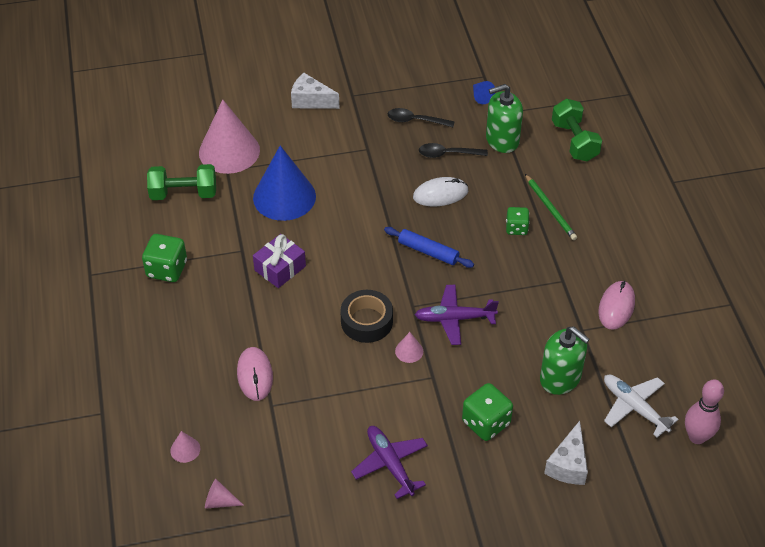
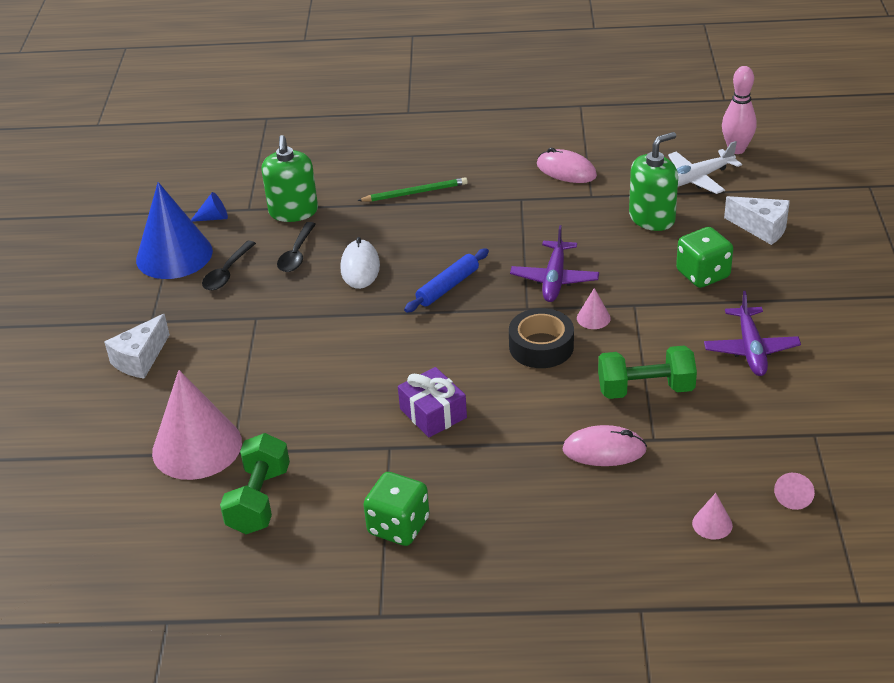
camera: 75 degrees left, 10 degrees down
blue cone [253,146,316,221] -> blue cone moved to [136,182,213,279]
purple plane [351,426,428,499] -> purple plane turned 75 degrees counterclockwise [704,291,801,376]
green dice [506,207,530,235] -> none
green dumbbell [552,99,602,161] -> green dumbbell moved to [598,345,697,399]

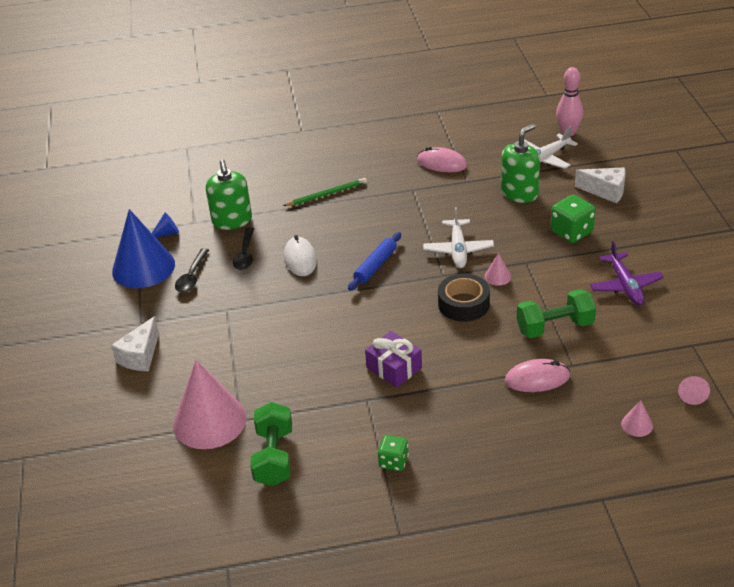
camera: 10 degrees left, 0 degrees up
green dice [363,472,430,546] -> green dice [378,435,409,471], size x0.63
purple plane [510,225,599,302] -> white plane [423,207,494,268]

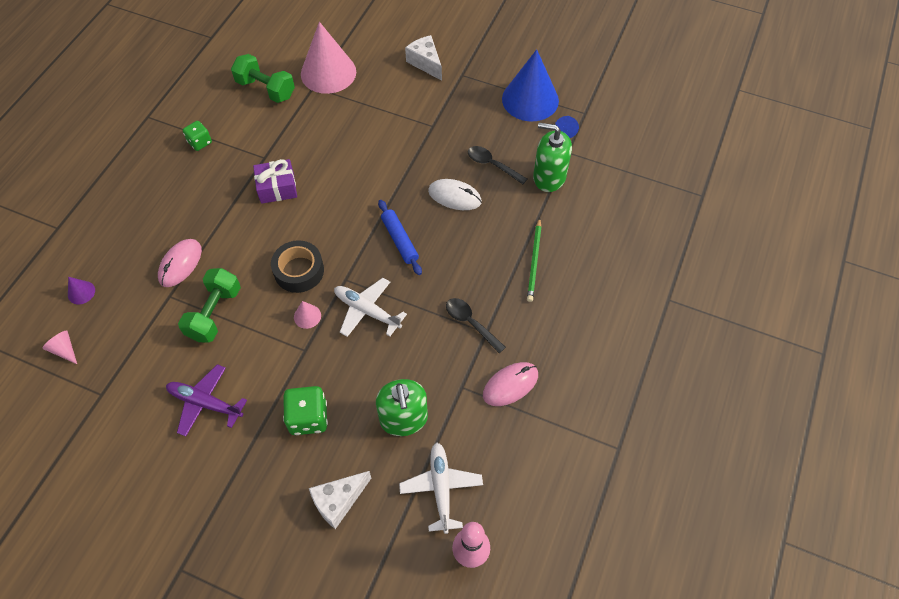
camera: 120 degrees right, 20 degrees up
black spoon [175,248,209,292] -> black spoon moved to [446,298,506,353]
pink cone [621,400,653,437] -> purple cone [68,277,95,304]

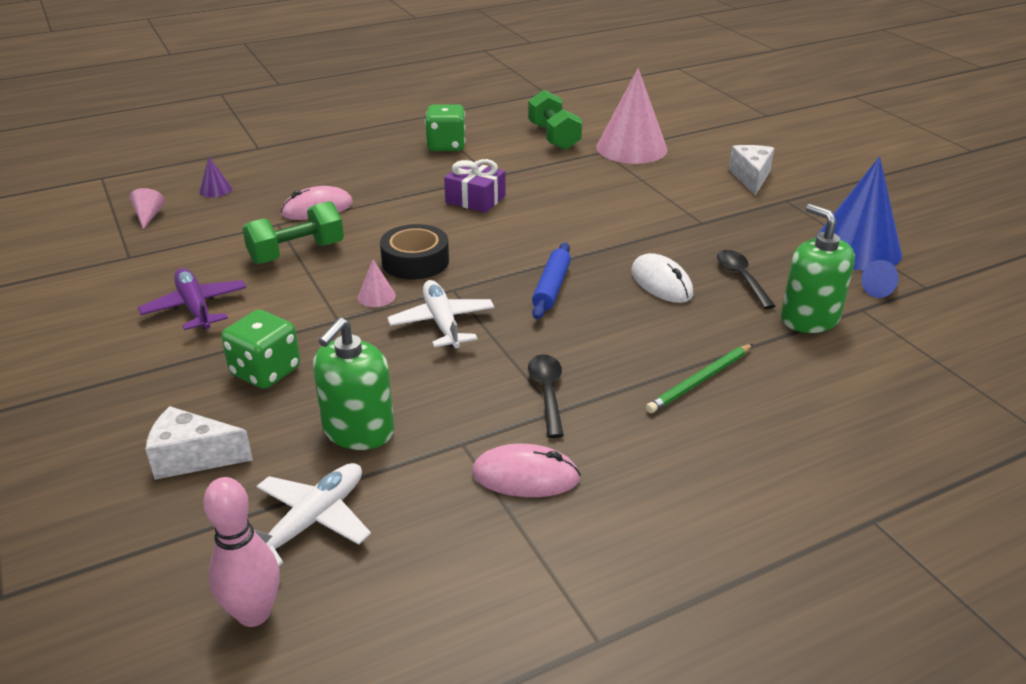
camera: 40 degrees right, 25 degrees down
green dice [183,121,212,151] -> green dice [425,104,465,151], size x1.58

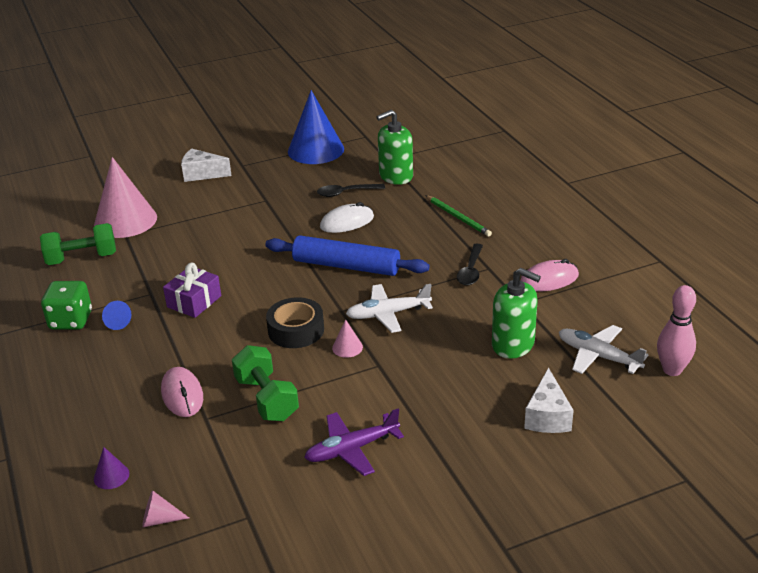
camera: 85 degrees left, 0 degrees up
green dice [221,310,300,389] -> none
pink mouse [472,444,581,497] -> pink mouse turned 60 degrees clockwise [520,259,579,291]
black spoon [528,354,564,438] -> black spoon turned 75 degrees counterclockwise [457,244,483,285]
blue rolling pin [532,243,571,319] -> blue rolling pin [265,235,430,276], size x1.65
blue cone [861,260,899,298] -> blue cone moved to [102,301,131,330]

